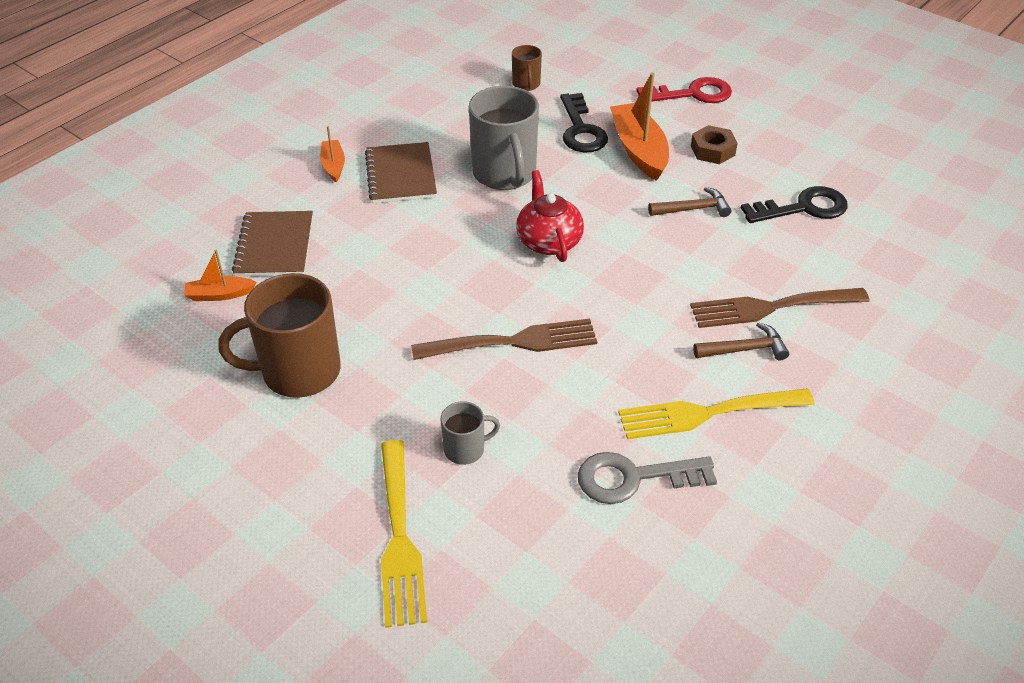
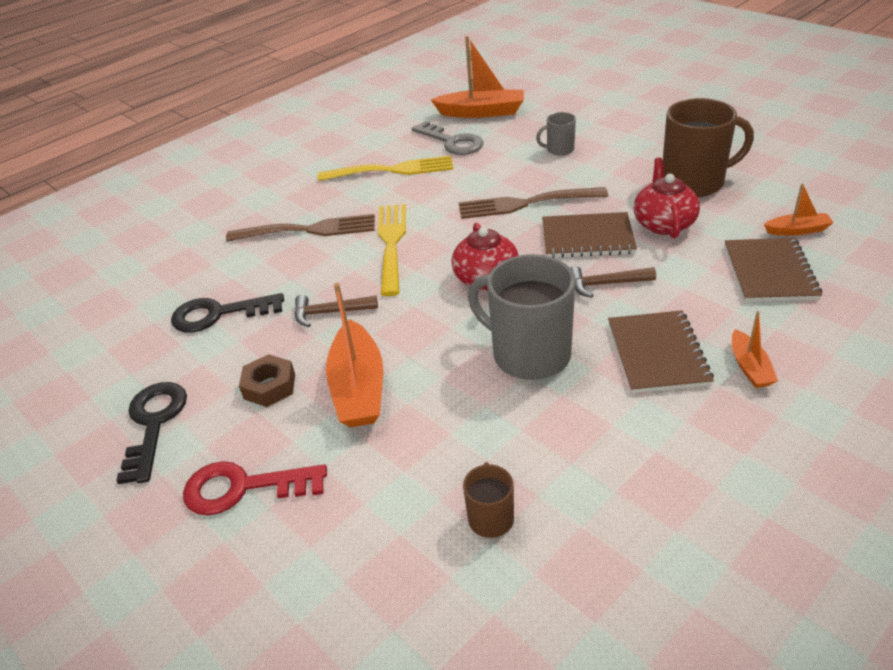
camera: 170 degrees left, 5 degrees down
yellow fork [381,440,427,628] -> yellow fork moved to [378,204,406,296]
grey mug [469,86,539,190] -> grey mug turned 45 degrees counterclockwise [468,254,575,380]
black key [560,93,608,152] -> black key moved to [116,382,187,484]
grey key [578,452,717,504] -> grey key turned 45 degrees clockwise [412,121,484,155]
brown hammer [693,322,789,361] -> brown hammer moved to [570,266,656,298]
none -> orange boat [431,36,524,118]
none -> brown notebook [542,212,637,258]
none -> red teapot [634,158,700,239]

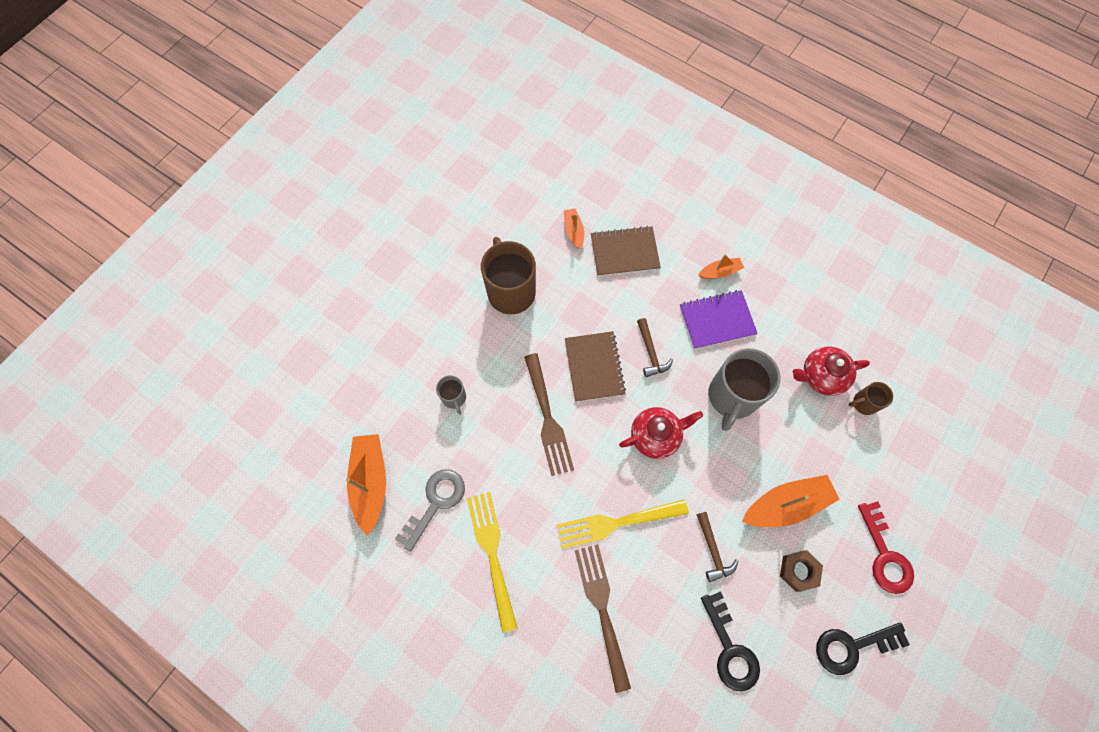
camera: 105 degrees left, 30 degrees up
brown notebook [608,310,714,393] -> purple notebook [680,290,758,349]
red teapot [634,158,700,239] -> red teapot moved to [793,346,870,396]

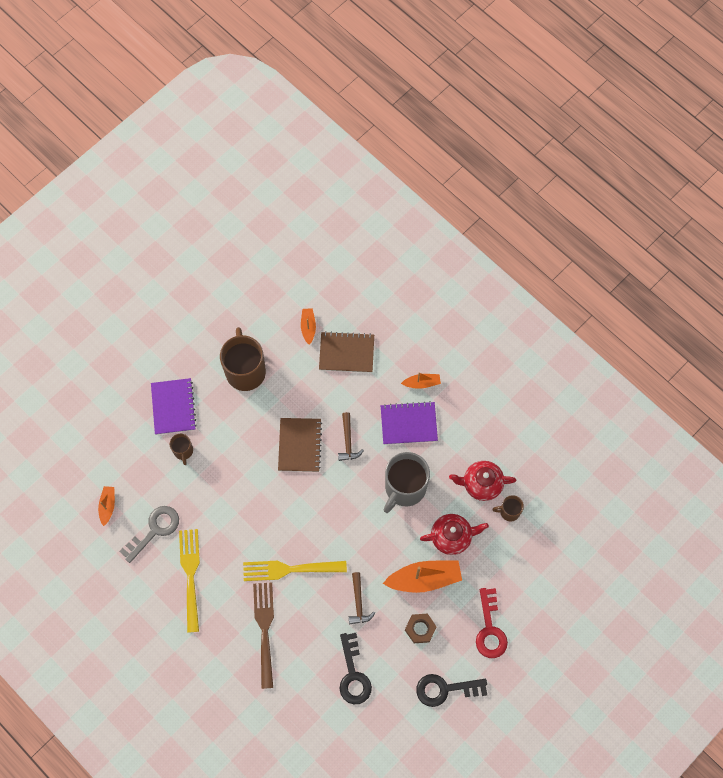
camera: 10 degrees right, 0 degrees up
orange boat [346,434,386,536] -> orange boat [98,486,115,526], size x0.53
grey mug [436,375,466,414] -> brown mug [170,434,193,465]
brown fork [524,353,574,476] -> none
red teapot [619,407,703,459] -> red teapot moved to [420,514,489,555]
none -> purple notebook [151,378,197,435]

